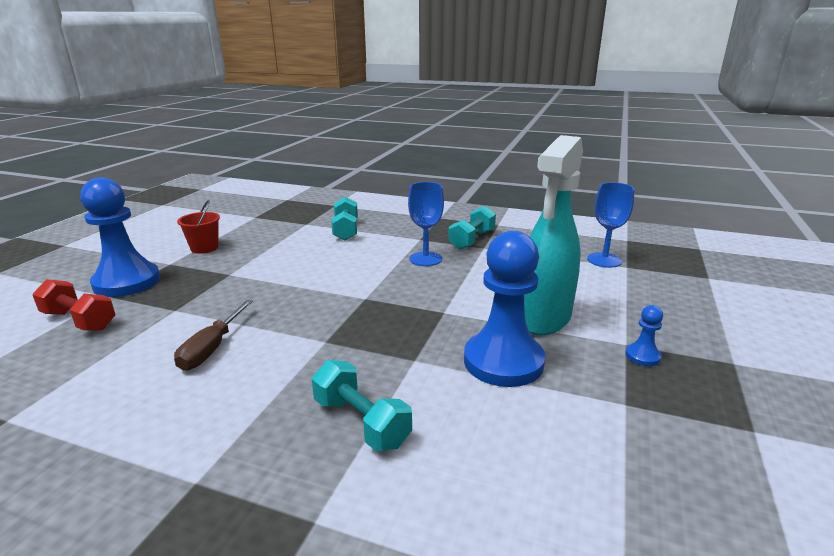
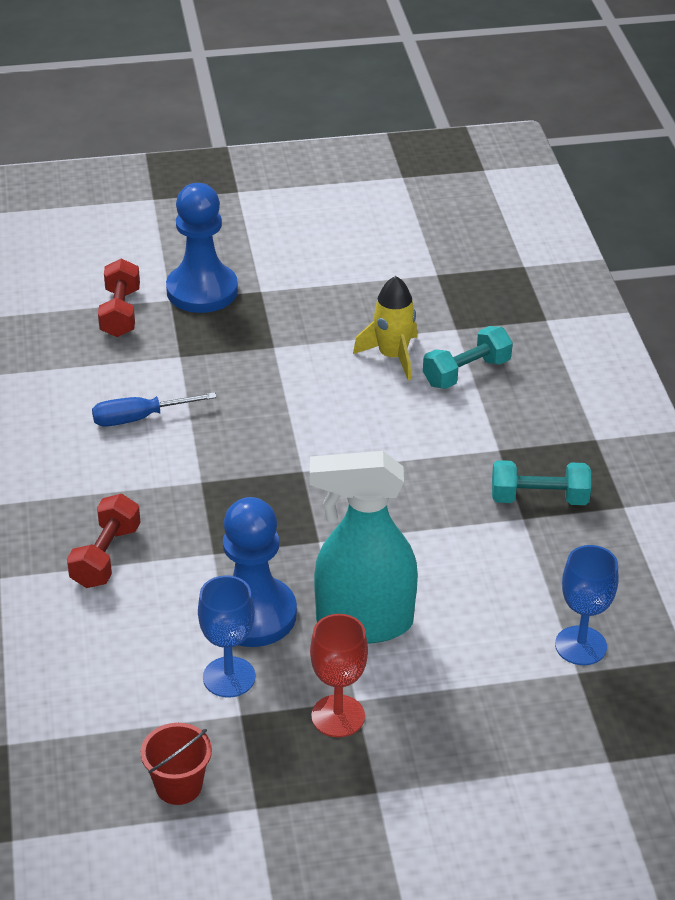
camera: 60 degrees right, 15 degrees up
brown screwdriver [174,300,253,371] -> blue screwdriver [92,392,217,427]
red bucket [177,200,220,254] -> red bucket moved to [140,723,212,805]
turquoise dumbbell [312,360,412,451] -> red dumbbell [67,494,141,588]
blue goblet [408,182,444,266] -> blue goblet moved to [198,575,256,697]
blue pawn [625,305,663,366] -> red goblet [310,614,368,737]
none -> yellow rocket [353,276,417,380]

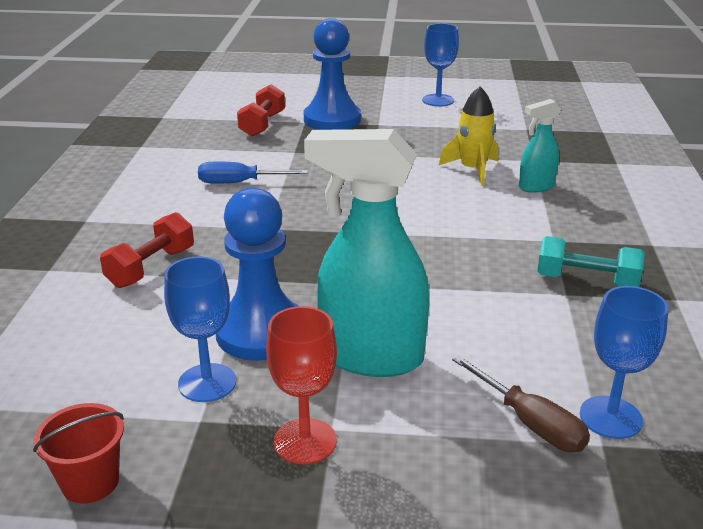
camera: 15 degrees right, 10 degrees down
turquoise dumbbell [423,326,513,389] -> turquoise spray bottle [519,99,561,193]
none -> blue goblet [422,23,459,106]
none -> brown screwdriver [452,355,590,452]

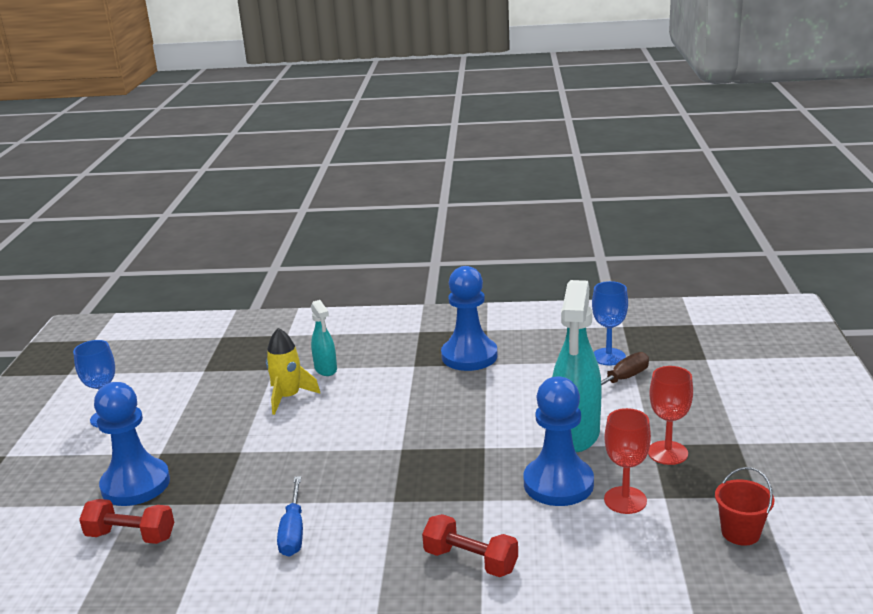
camera: 90 degrees left, 5 degrees down
blue goblet [164,256,236,402] -> red goblet [604,408,651,514]
turquoise dumbbell [537,236,645,287] -> blue pawn [441,266,498,371]

